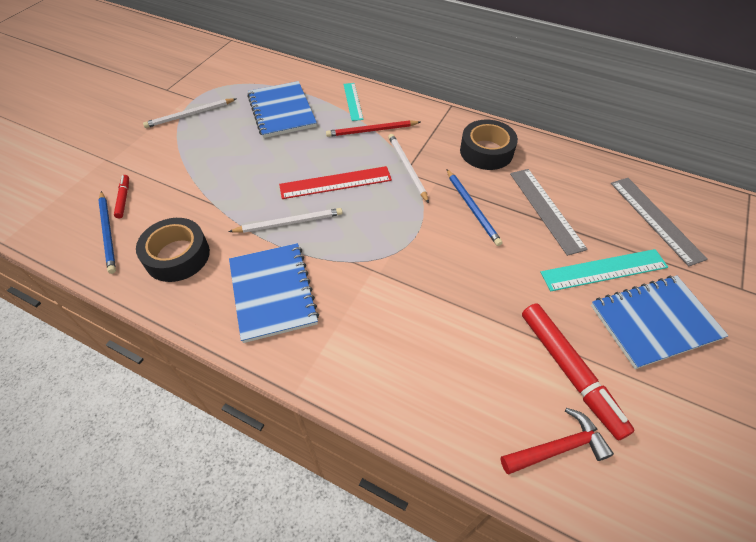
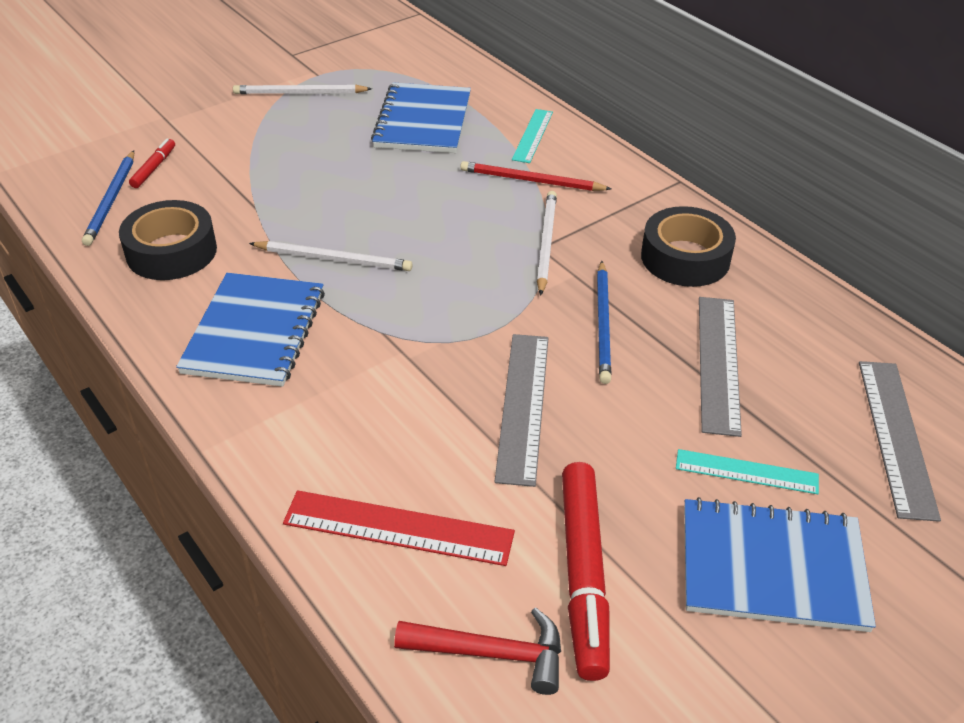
camera: 25 degrees right, 10 degrees down
red ruler [279,166,392,199] -> red ruler moved to [283,490,515,566]
turquoise ruler [540,249,668,291] -> turquoise ruler [676,449,819,494], size x0.65
none -> grey ruler [494,334,548,487]

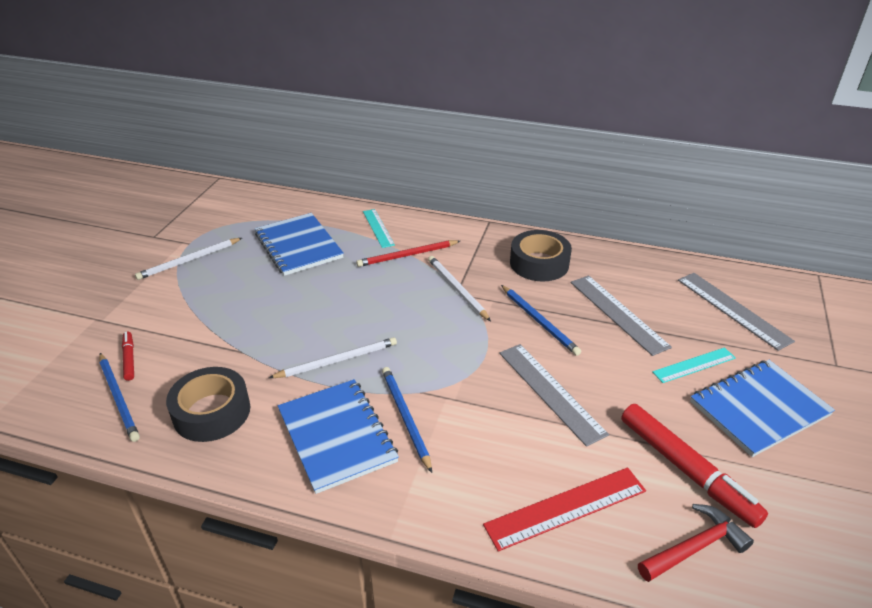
camera: 35 degrees left, 5 degrees down
none -> blue pencil [382,367,432,473]

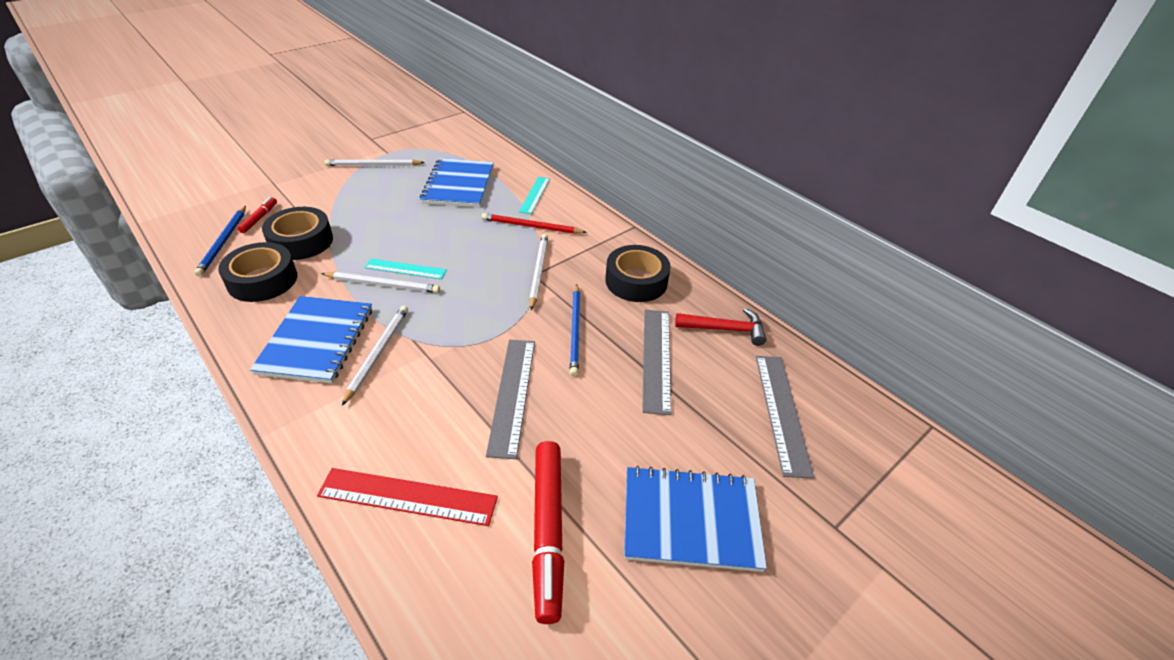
camera: 30 degrees right, 5 degrees up
blue pencil [382,367,432,473] -> white pencil [342,306,408,406]
red hammer [638,504,754,582] -> red hammer moved to [675,308,766,346]
turquoise ruler [652,348,736,383] -> turquoise ruler moved to [364,259,447,279]
none -> black tape [262,207,333,260]

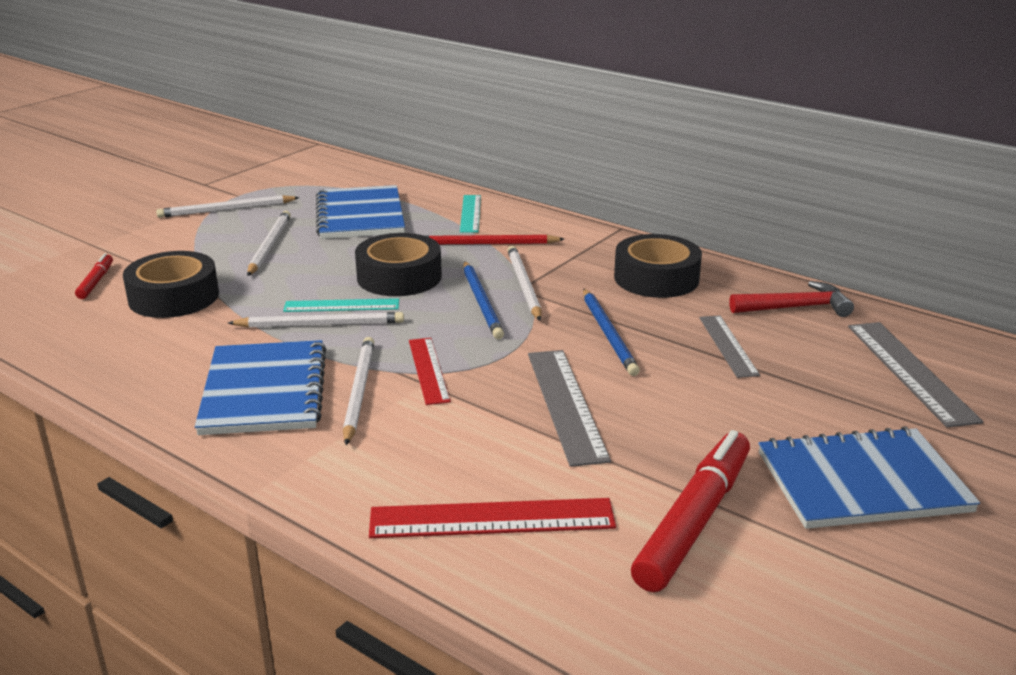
camera: 10 degrees left, 15 degrees down
blue pencil [194,206,246,276] -> blue pencil moved to [463,261,504,339]
black tape [218,242,297,302] -> black tape moved to [355,233,442,296]
red marker [532,441,564,624] -> red marker turned 135 degrees counterclockwise [631,430,750,592]
grey ruler [642,310,671,415] -> grey ruler [699,315,760,378], size x0.65
none -> white pencil [247,211,291,276]
none -> red ruler [409,338,451,405]

